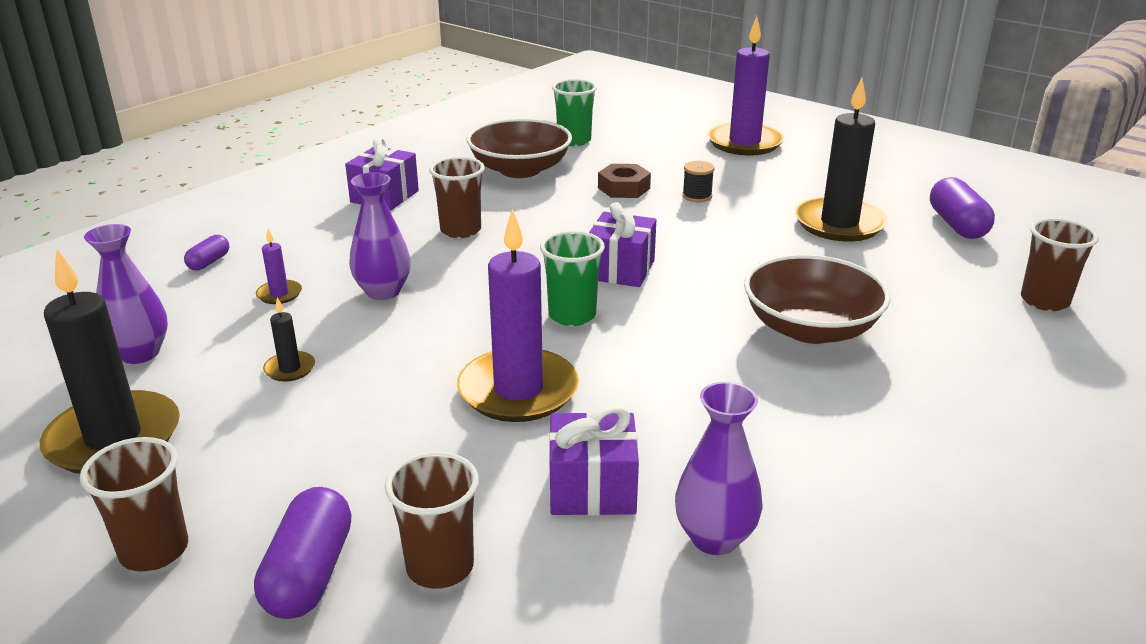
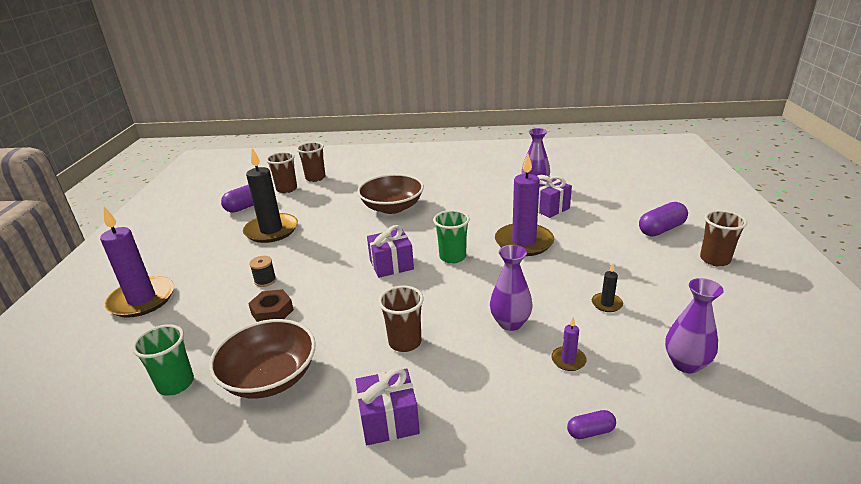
camera: 125 degrees left, 0 degrees up
black candle [40,249,180,474] -> none
brown cup [385,451,479,589] -> brown cup moved to [266,152,297,193]

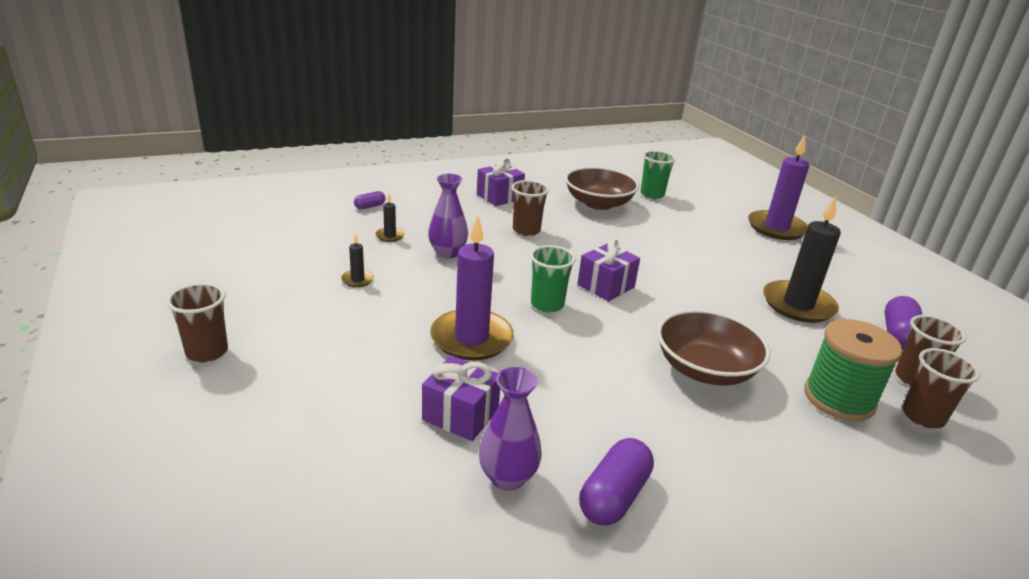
camera: 150 degrees right, 0 degrees up
brown nut [248,289,294,322] -> none
black spool [249,256,276,287] -> none
purple candle [551,317,587,371] -> black candle [376,194,405,242]
purple capsule [639,202,688,236] -> purple capsule moved to [580,438,654,526]
purple vase [665,278,724,373] -> none
none -> green spool [804,319,903,422]

